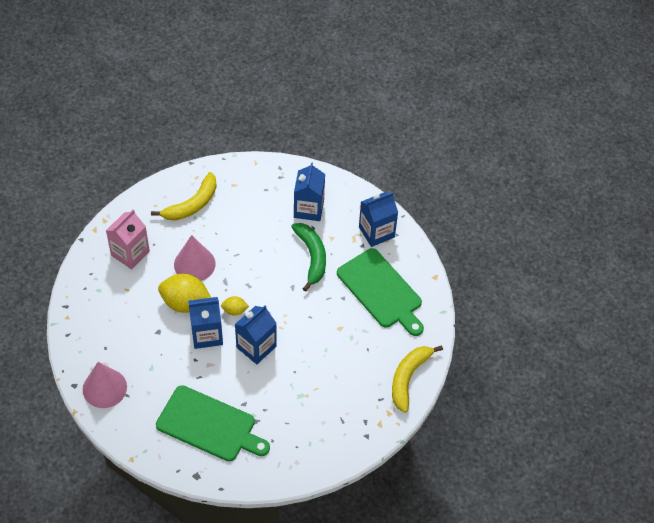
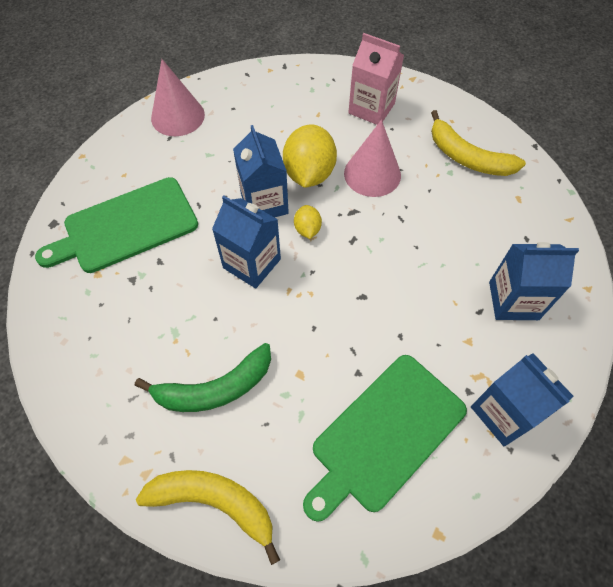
camera: 85 degrees right, 5 degrees up
green cutting board [156,385,270,462] -> green cutting board turned 45 degrees clockwise [35,177,198,273]
green banana [291,223,326,292] -> green banana moved to [135,343,271,412]

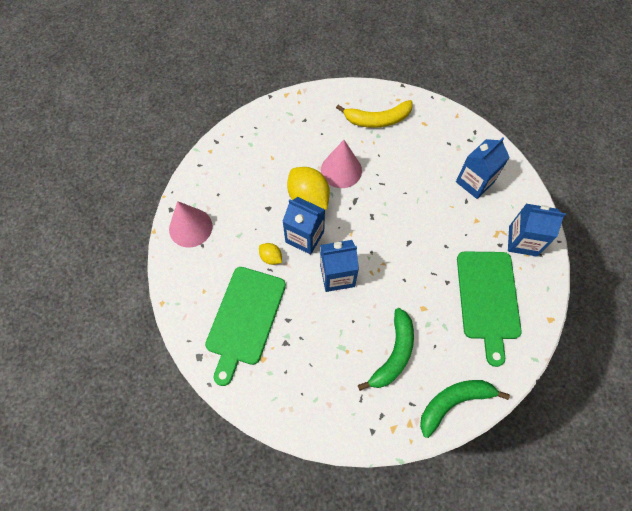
camera: 45 degrees left, 5 degrees up
yellow banana [136,470,280,565] -> green banana [420,380,510,438]
yellow lemon [294,205,322,239] -> yellow lemon moved to [259,243,282,265]
pink carton [348,33,404,125] -> none

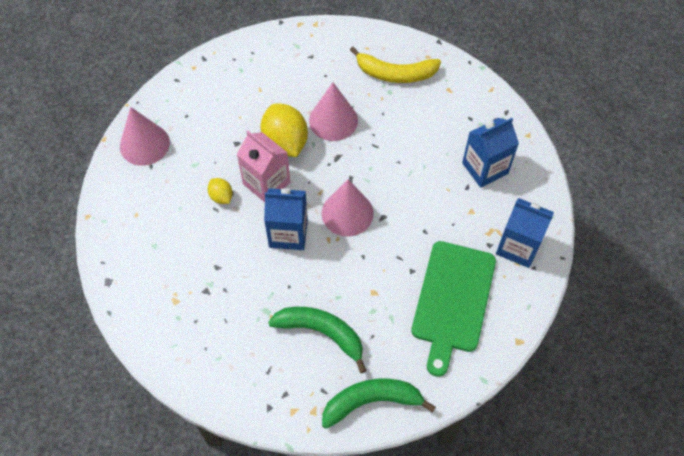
camera: 15 degrees right, 5 degrees down
green cutting board [205,267,286,386] -> none
blue carton [282,197,325,255] -> pink carton [237,131,290,202]
green banana [358,308,414,391] -> green banana turned 105 degrees counterclockwise [268,307,367,373]
none -> pink cone [322,179,373,236]

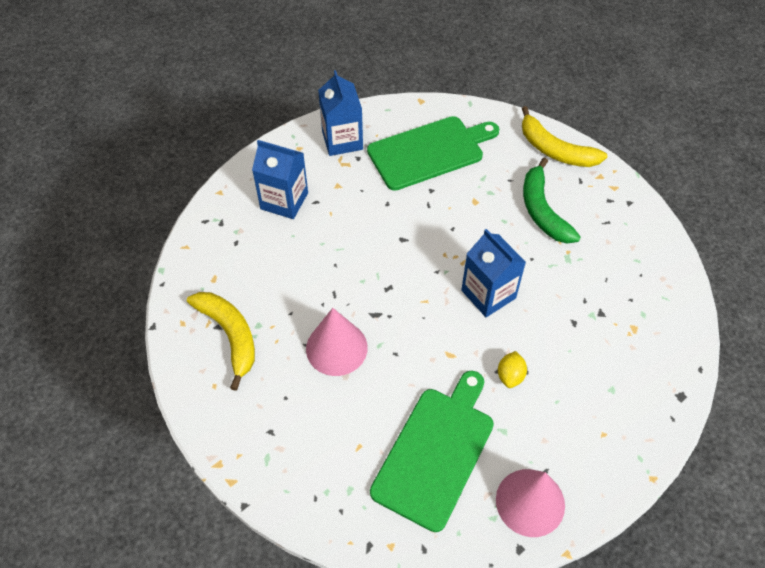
camera: 130 degrees left, 5 degrees down
pink carton [237,131,290,202] -> none
yellow lemon [260,104,308,157] -> none
pink cone [322,179,373,236] -> none
green banana [322,378,436,429] -> yellow banana [522,106,608,167]
none -> green cutting board [370,371,494,532]

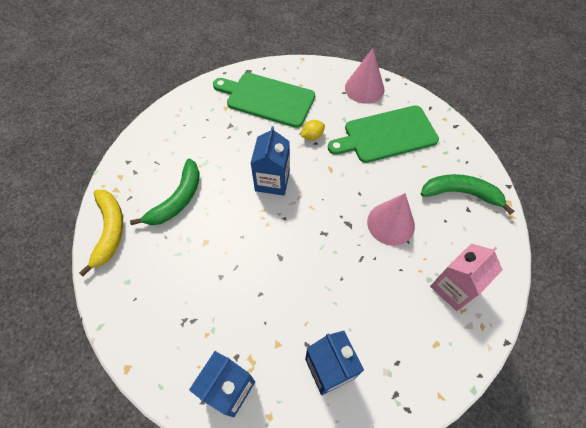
camera: 135 degrees left, 5 degrees up
yellow banana [187,292,255,391] -> pink carton [430,243,503,311]
green cutting board [367,116,499,190] -> green cutting board moved to [213,73,315,128]
none -> green banana [421,174,514,215]

